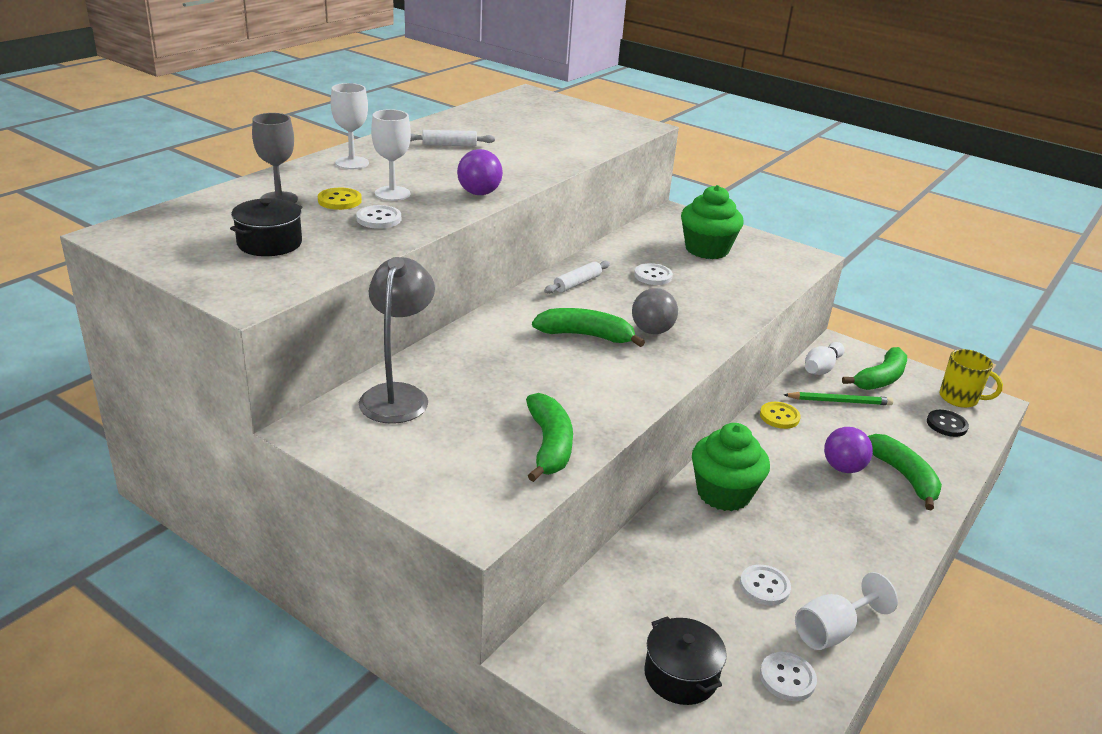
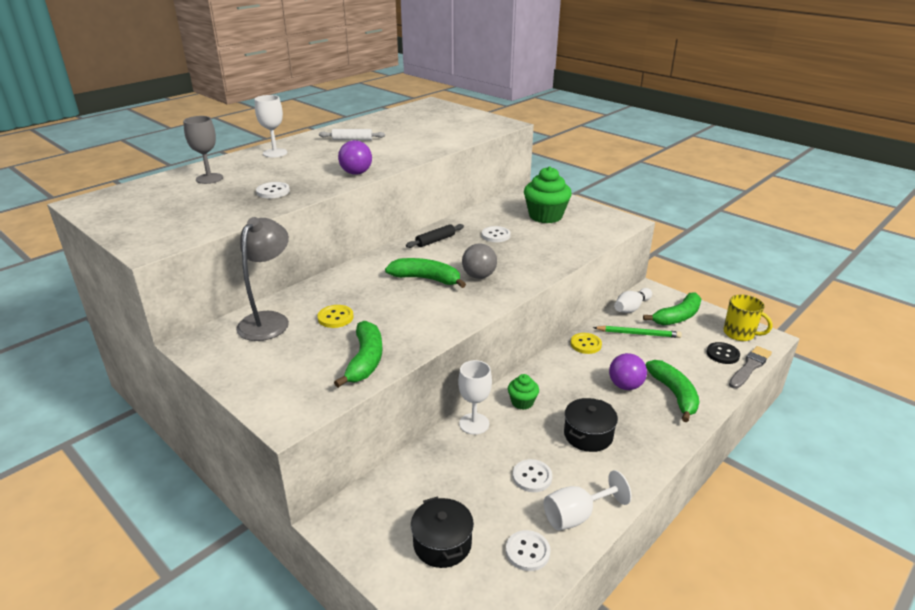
camera: 10 degrees right, 0 degrees up
black pot [230,198,302,256] -> black pot moved to [564,398,618,452]
yellow button [318,188,362,210] -> yellow button moved to [317,305,354,328]
white goblet [371,109,411,201] -> white goblet moved to [458,360,492,435]
white rolling pin [544,261,610,294] -> black rolling pin [406,224,464,248]
green cupcake [692,423,770,511] -> green cupcake [508,374,539,410], size x0.53
none -> grey brush [729,346,772,389]

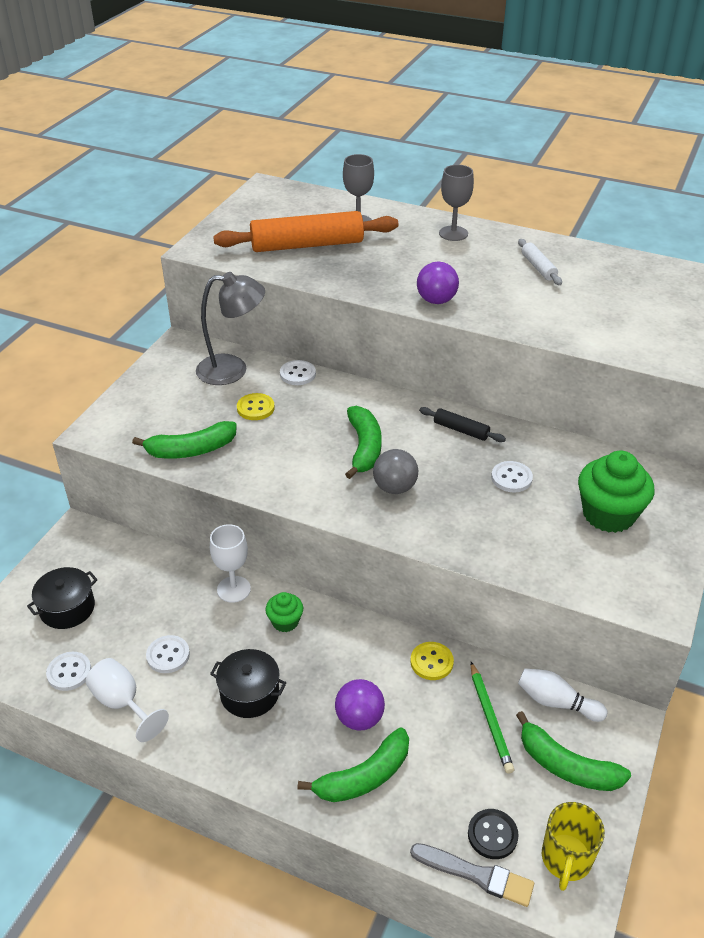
camera: 70 degrees right, 10 degrees up
white goblet [255,95,287,158] -> grey goblet [439,165,474,241]
white button [256,182,290,198] -> white button moved to [280,360,316,385]
none -> orange rolling pin [213,211,398,252]

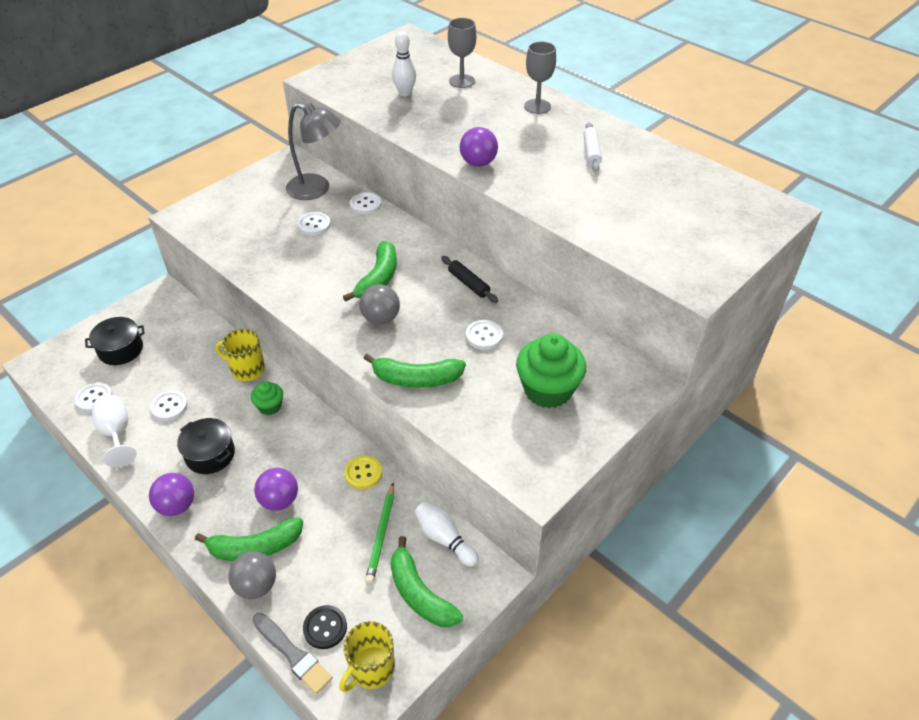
camera: 20 degrees right, 5 degrees up
green banana [132,421,237,458] -> green banana moved to [363,354,466,388]
white goblet [210,524,251,603] -> yellow mug [215,329,265,381]
orange rolling pin [213,211,398,252] -> white bowling pin [392,31,416,96]
yellow button [237,393,275,420] -> white button [298,212,331,235]
none -> purple ball [149,473,194,516]
none -> grey ball [228,551,276,599]

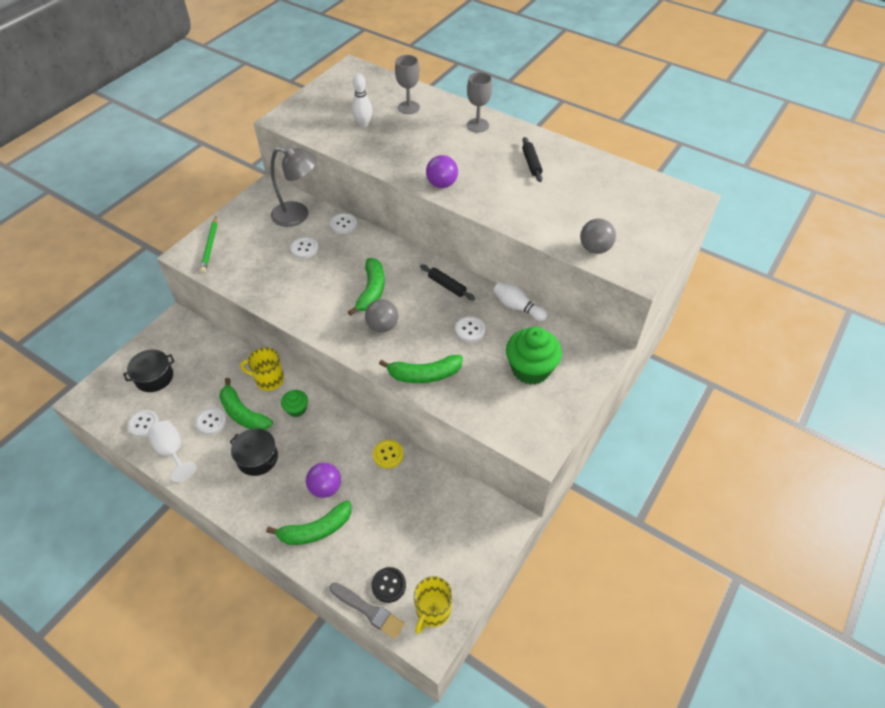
camera: 10 degrees left, 5 degrees up
purple ball [149,473,194,516] -> none
grey ball [228,551,276,599] -> grey ball moved to [580,218,616,254]
green pencil [365,483,394,584] -> green pencil moved to [200,216,217,273]
green banana [390,536,463,627] -> green banana moved to [219,378,273,430]
white bowling pin [415,502,479,567] -> white bowling pin moved to [493,282,547,321]
white rolling pin [583,122,602,172] -> black rolling pin [522,137,543,182]

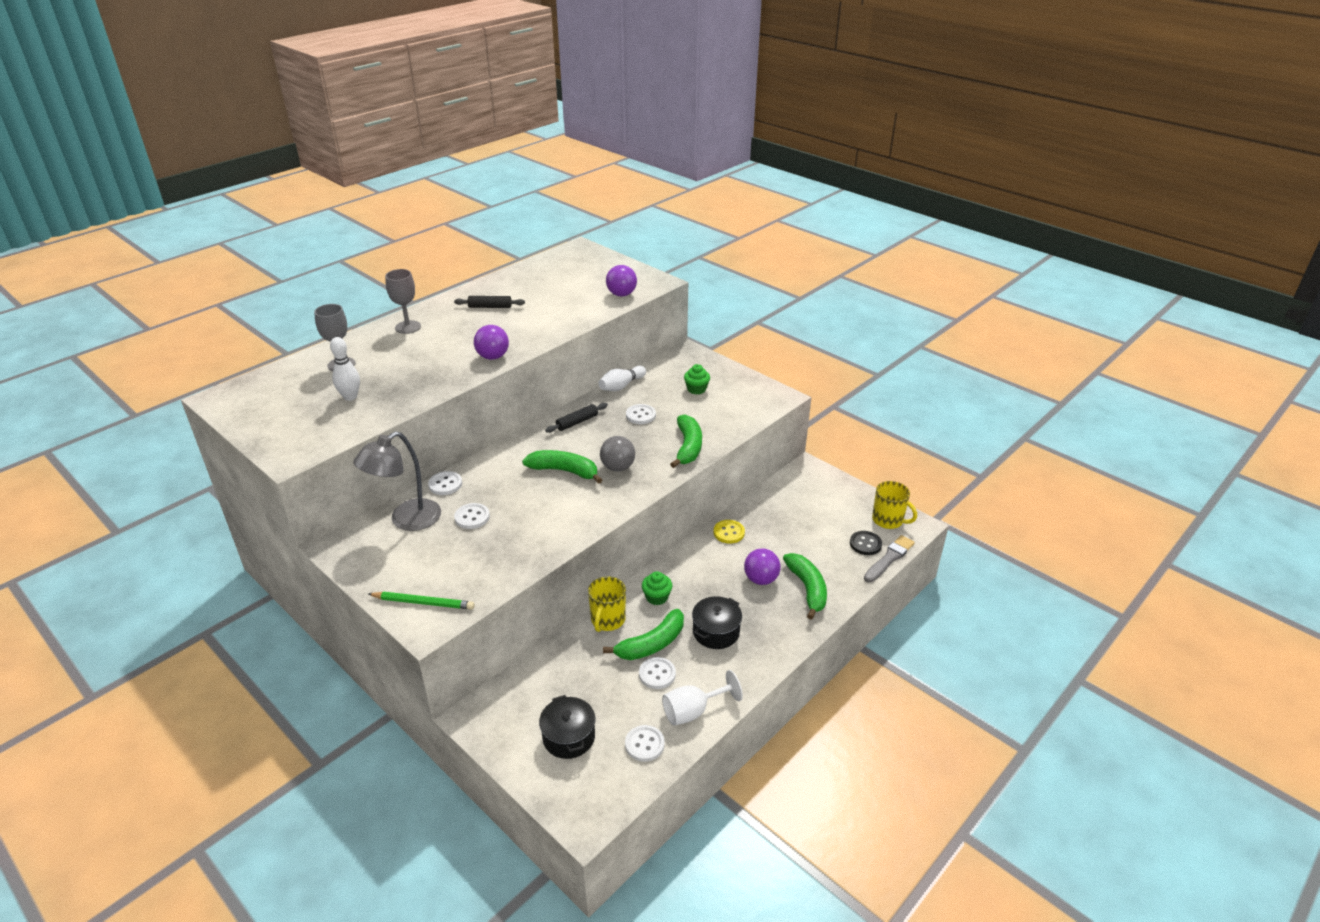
camera: 80 degrees left, 15 degrees down
grey lamp [271,146,317,227] -> grey lamp turned 150 degrees counterclockwise [354,431,441,531]
green cupcake [506,327,562,385] -> green cupcake [684,364,710,394], size x0.53
grey ball [580,218,616,254] -> purple ball [606,265,637,296]

